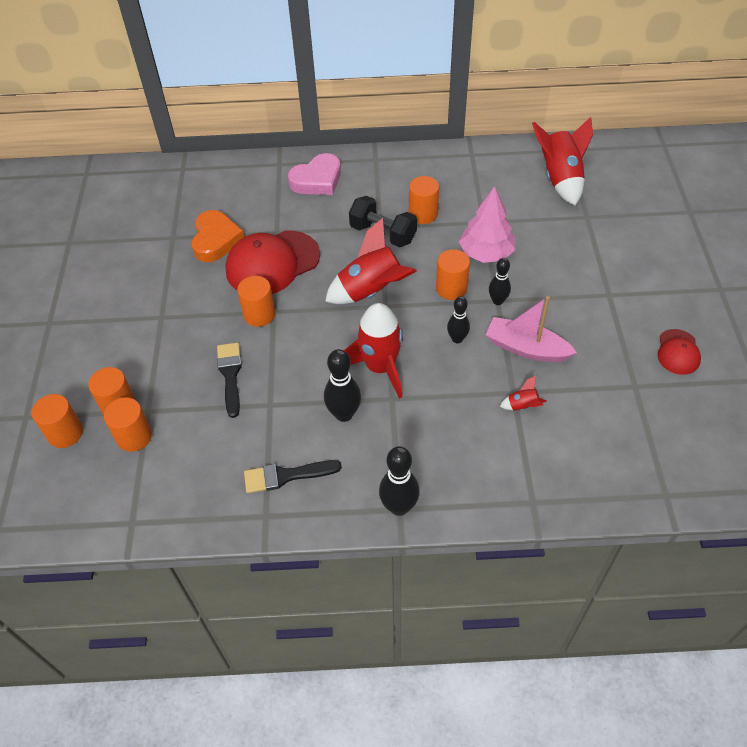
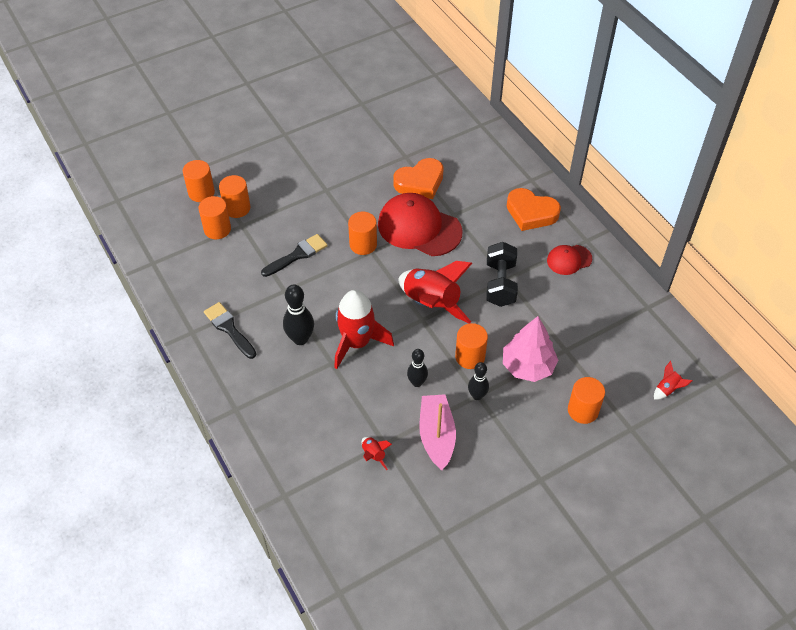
camera: 60 degrees right, 0 degrees up
pink heart [288,153,341,195] -> orange heart [507,188,561,231]
black bowling pin [379,446,420,516] -> none
orange cylinder [409,176,439,224] -> orange cylinder moved to [568,377,605,424]
red rocket [532,117,593,205] -> red rocket [654,361,693,400], size x0.43
red cap [657,329,701,375] -> red cap moved to [547,245,592,275]

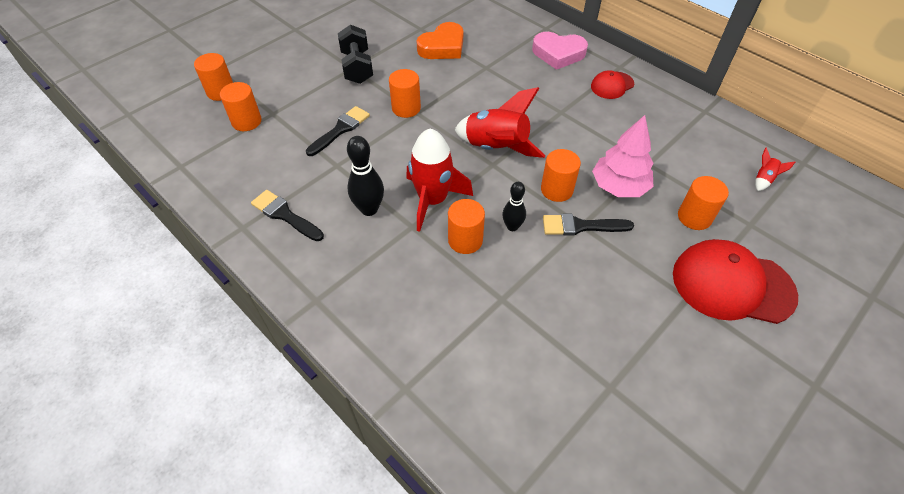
camera: 15 degrees left, 0 degrees up
orange cylinder [219,175,251,218] -> orange cylinder moved to [448,199,485,254]
red rocket [362,437,392,470] -> none
red cap [378,193,463,256] -> red cap moved to [673,239,798,324]
pink boat [419,394,456,470] -> none
black bowling pin [468,362,489,400] -> black brush [543,214,634,236]
black dumbbell [486,242,518,307] -> black dumbbell moved to [338,25,373,84]
orange heart [507,188,561,231] -> pink heart [532,32,588,70]

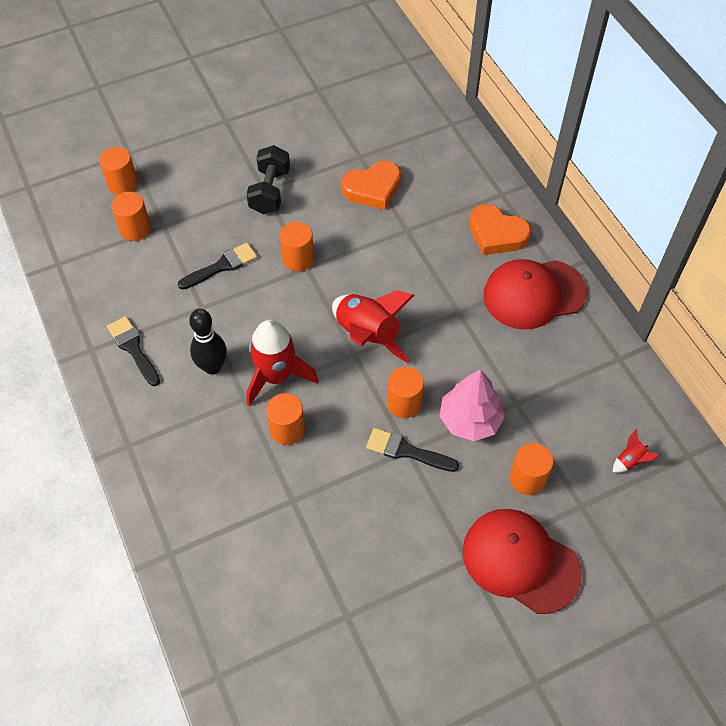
camera: 20 degrees right, 5 degrees up
black bowling pin [502,182,526,231] -> none
pink heart [532,32,588,70] -> orange heart [469,204,531,255]
red cap [591,71,634,99] -> red cap [483,259,587,330], size x1.94

